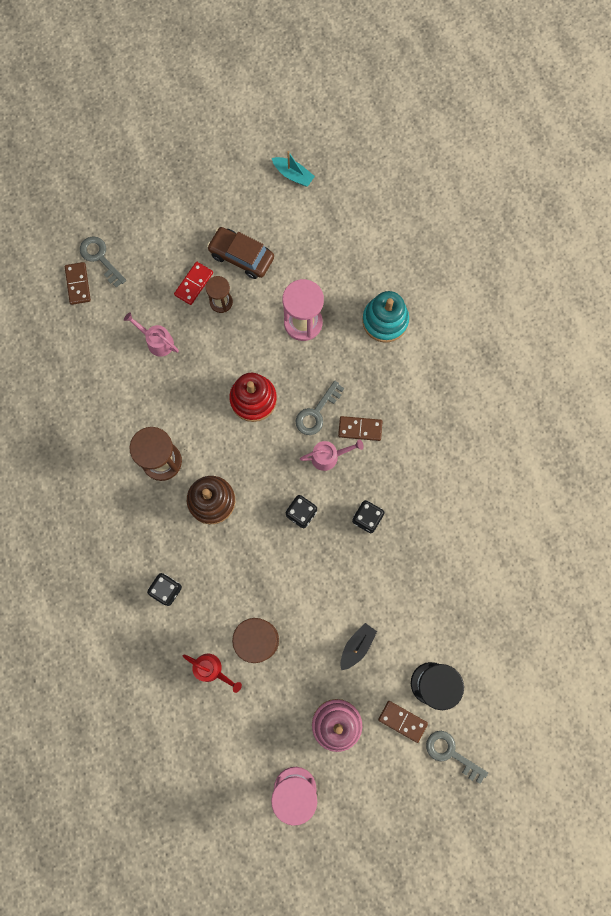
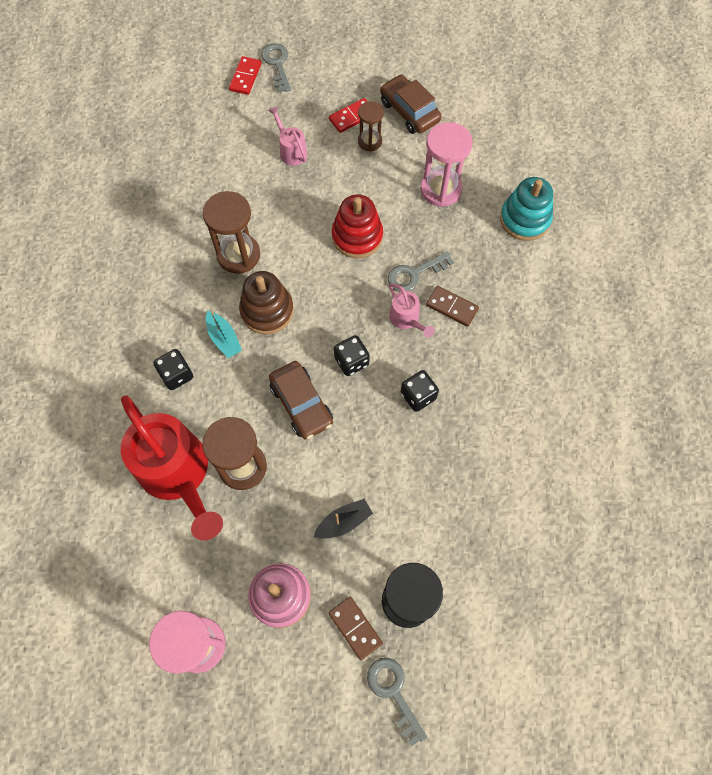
camera: 25 degrees right, 10 degrees down
brown domino [65,262,91,305] -> red domino [229,56,261,95]
red watering can [183,653,242,693] -> red watering can [121,396,223,541], size x2.22
turquoise boat [272,151,315,187] -> turquoise boat moved to [206,311,242,358]
pink watering can [300,439,364,471] -> pink watering can turned 45 degrees clockwise [389,283,435,338]
none -> brown car [269,361,333,439]

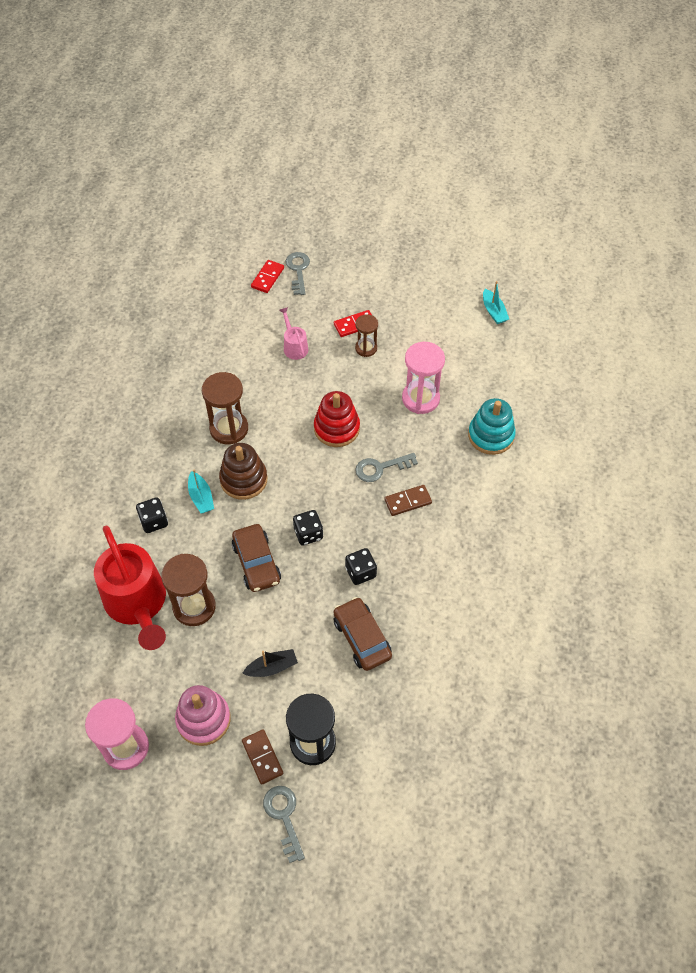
camera: 10 degrees right, 10 degrees down
brown car [380,74,441,134] -> brown car moved to [334,597,392,671]
pink watering can [389,283,435,338] -> none
brown domino [426,286,479,327] -> brown domino turned 60 degrees counterclockwise [384,485,432,516]
none -> turquoise boat [483,281,509,324]

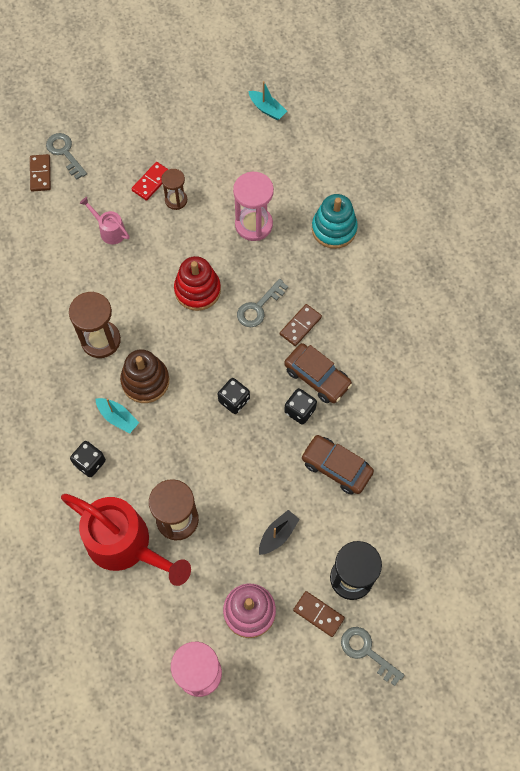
camera: 30 degrees left, 10 degrees up
brown car [232,524,281,592] -> brown car moved to [284,343,352,403]
red domino [251,260,284,293] -> brown domino [30,154,51,192]

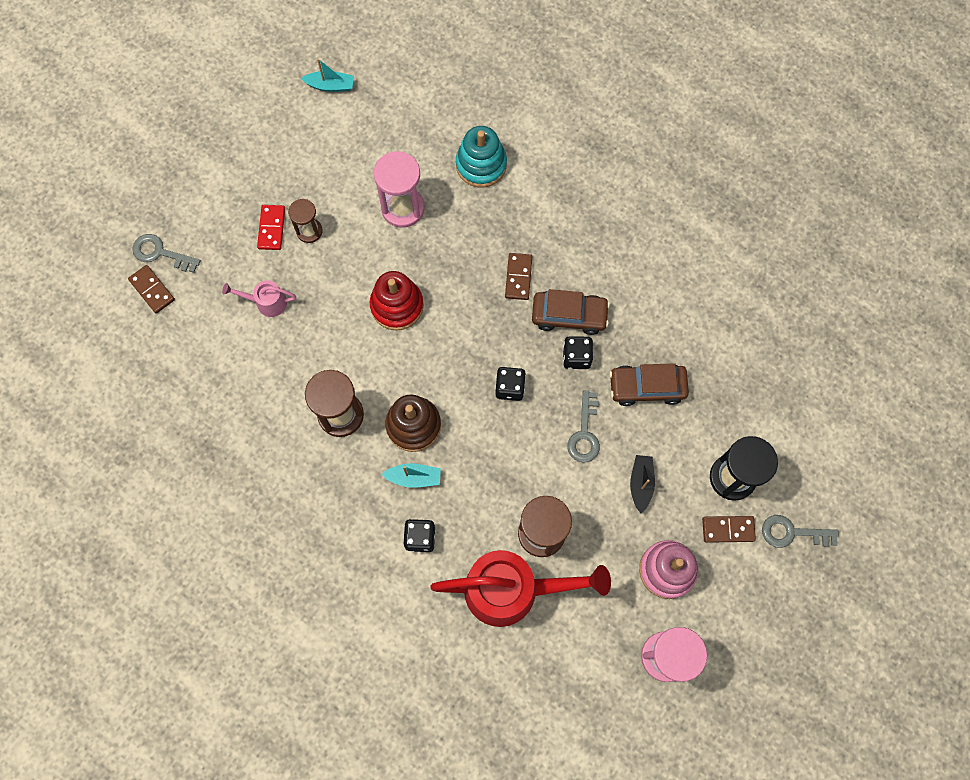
camera: 35 degrees left, 5 degrees up
grey key [237,279,288,327] -> grey key moved to [567,390,600,463]

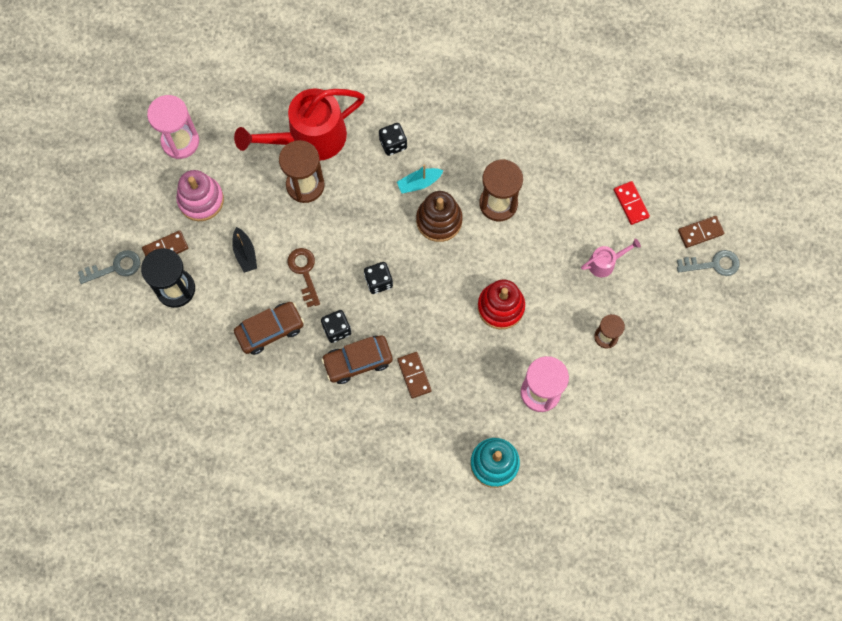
camera: 155 degrees right, 0 degrees up
brown domino [128,265,175,314] -> brown domino turned 45 degrees counterclockwise [678,216,724,248]
red domino [257,205,285,250] -> red domino moved to [614,181,650,225]
turquoise boat [301,59,354,92] -> none
grey key [567,390,600,463] -> brown key [288,248,320,307]

